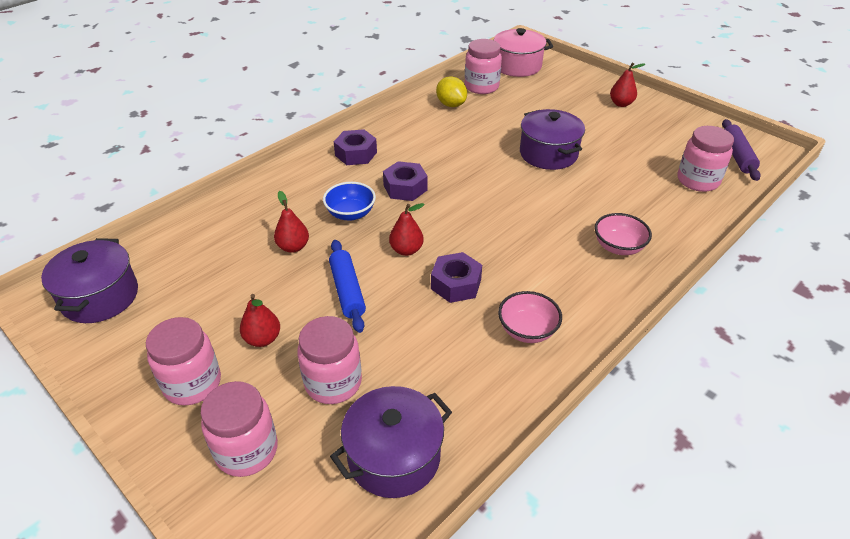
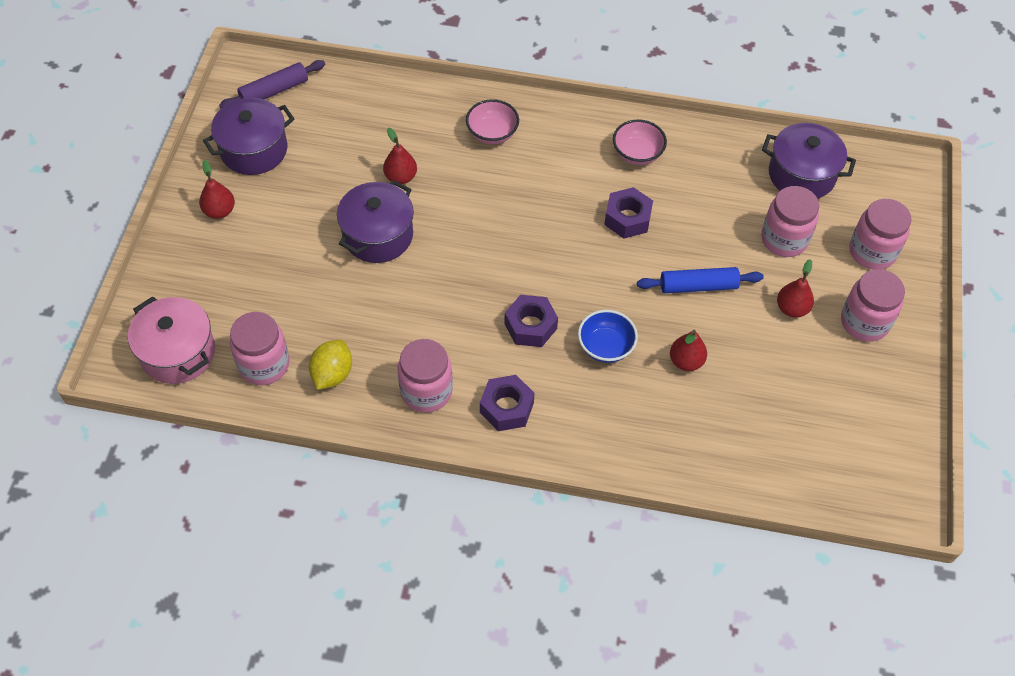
camera: 125 degrees left, 15 degrees up
purple pot [41,238,138,323] -> purple pot moved to [203,98,294,175]
blue rolling pin [329,240,366,333] -> blue rolling pin turned 45 degrees clockwise [637,267,764,293]
red pear [389,203,425,256] -> red pear moved to [383,128,417,184]
pink jar [677,126,734,192] -> pink jar moved to [397,339,453,413]

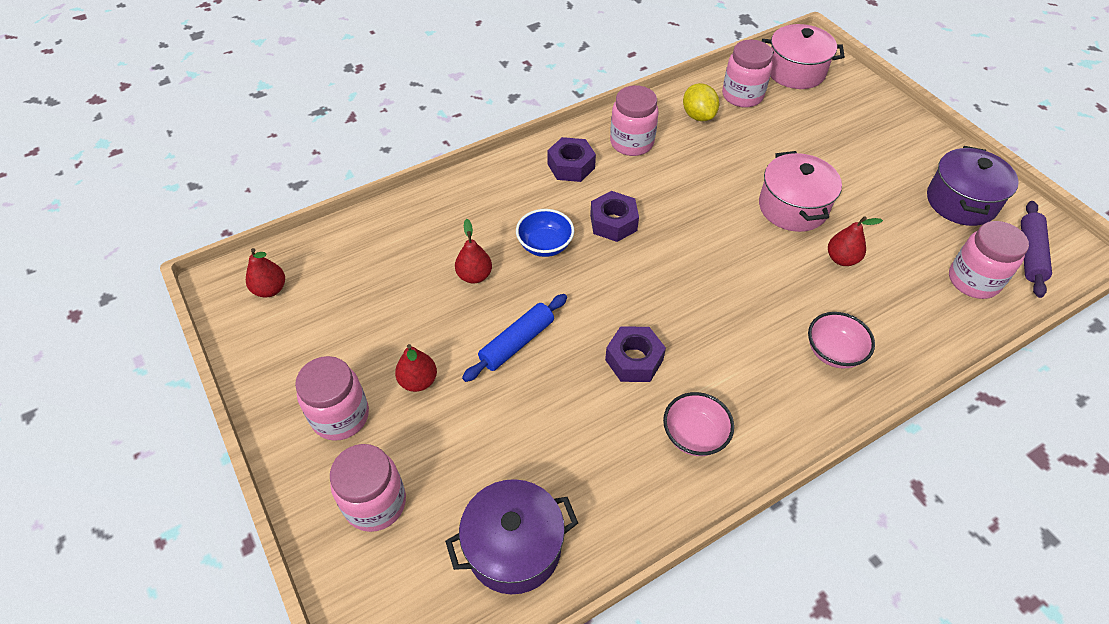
camera: 140 degrees right, 5 degrees down
red pear [199,160,235,219] -> red pear moved to [246,248,285,298]
purple pot [337,180,414,263] -> pink pot [759,151,842,232]
pink jar [761,186,819,257] -> pink jar moved to [949,221,1029,299]

